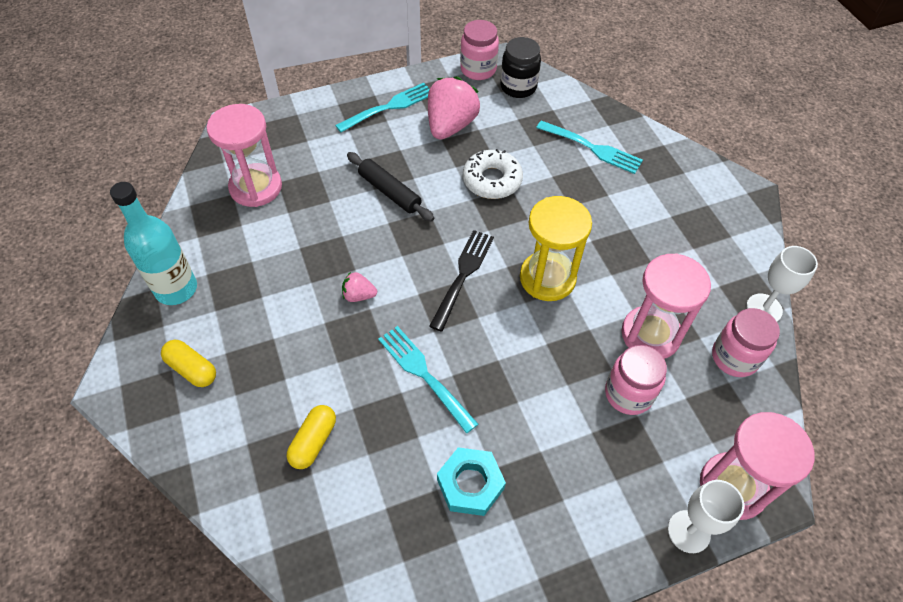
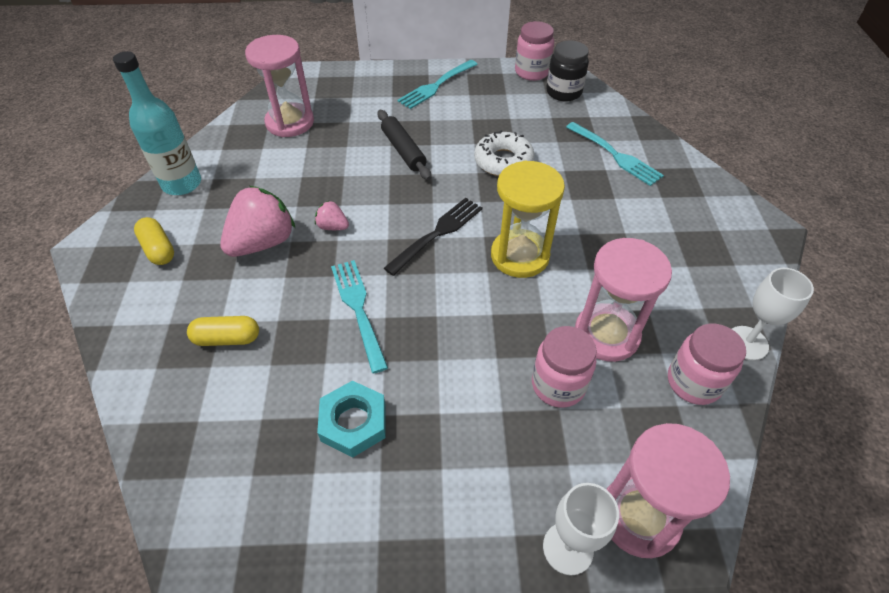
camera: 20 degrees right, 5 degrees down
yellow capsule [287,405,336,469] -> yellow capsule turned 45 degrees clockwise [187,316,259,346]
turquoise fork [335,83,430,132] -> turquoise fork turned 150 degrees clockwise [397,60,478,109]
pink strawberry [428,77,480,140] -> pink strawberry moved to [220,186,296,257]

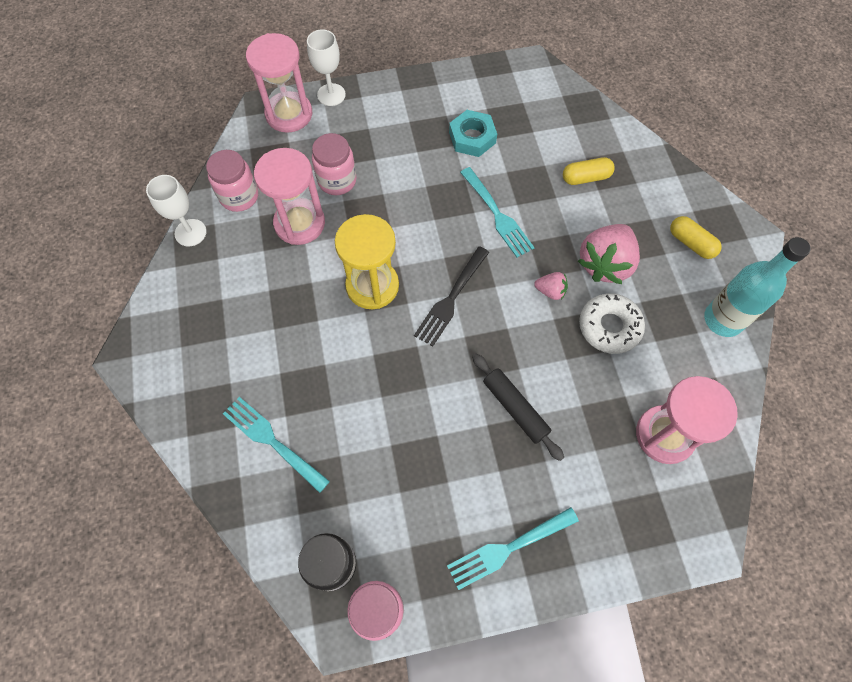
camera: 170 degrees right, 15 degrees up
turquoise fork [397,60,478,109] -> turquoise fork turned 150 degrees counterclockwise [447,507,579,590]
white donut [474,130,535,176] -> white donut moved to [579,293,645,354]

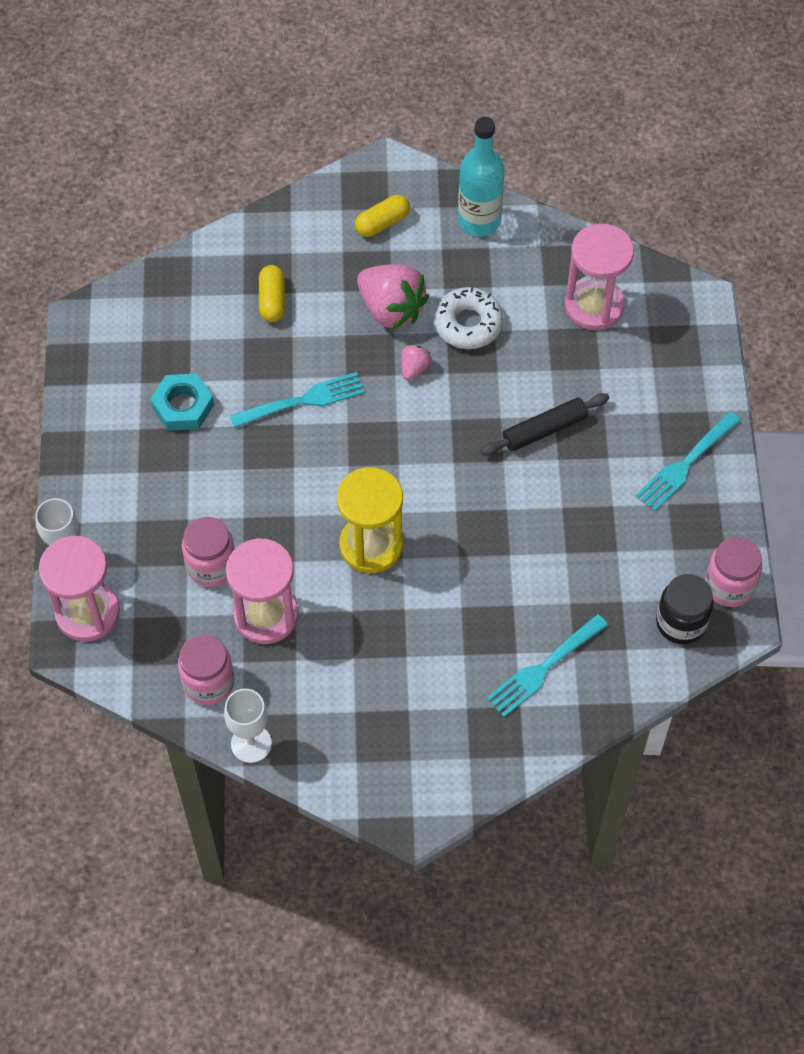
camera: 80 degrees left, 5 degrees down
black fork [414,246,489,347] -> none
turquoise fork [447,507,579,590] -> turquoise fork turned 60 degrees clockwise [635,412,741,512]

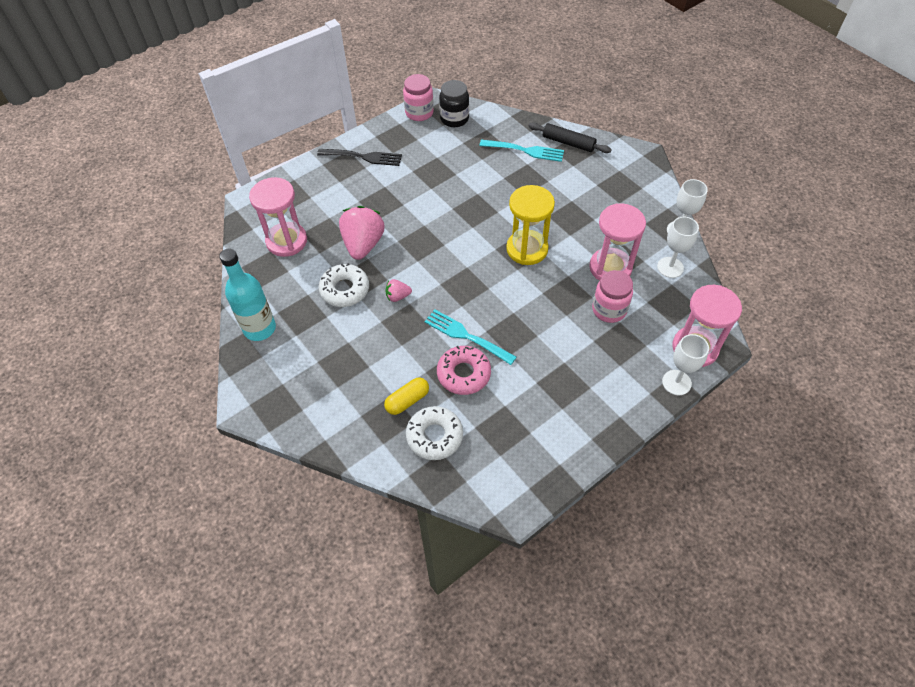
camera: 125 degrees left, 5 degrees down
turquoise nut [150,373,214,431] -> none
pink jar [178,635,234,705] -> white goblet [657,217,699,278]
yellow capsule [355,195,410,237] -> none
pink strawberry [357,264,429,330] -> pink strawberry moved to [339,206,385,260]
black rolling pin [481,393,609,456] -> black rolling pin moved to [528,122,612,153]
turquoise fork [635,412,741,512] -> black fork [317,149,402,166]
none -> white donut [406,406,463,460]
none -> pink donut [437,346,491,395]

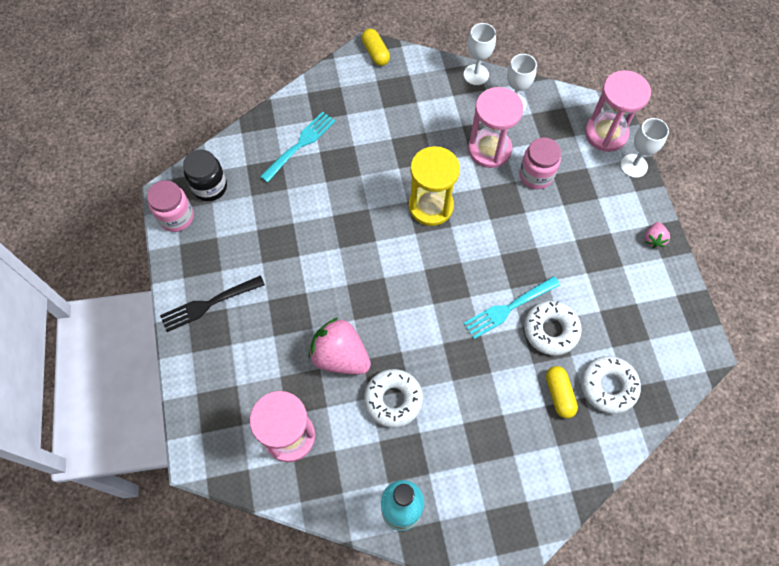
camera: 65 degrees left, 10 degrees up
black fork [317,149,402,166] -> black fork turned 150 degrees counterclockwise [160,275,265,332]
pink strawberry [385,279,412,302] -> pink strawberry moved to [645,222,670,248]
pink donut [437,346,491,395] -> white donut [524,301,582,356]
black rolling pin [528,122,612,153] -> none
none -> yellow capsule [361,29,390,66]

